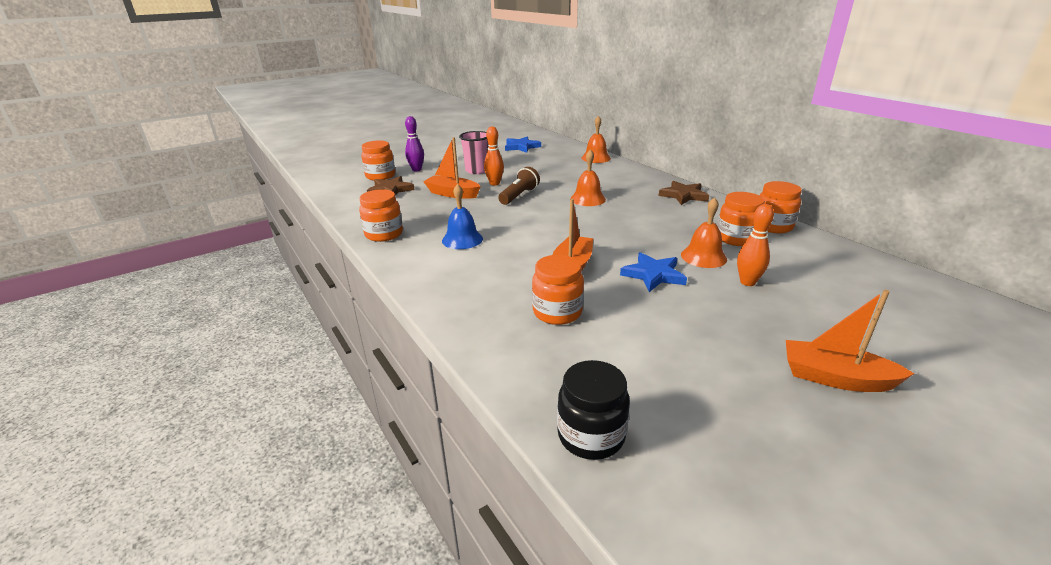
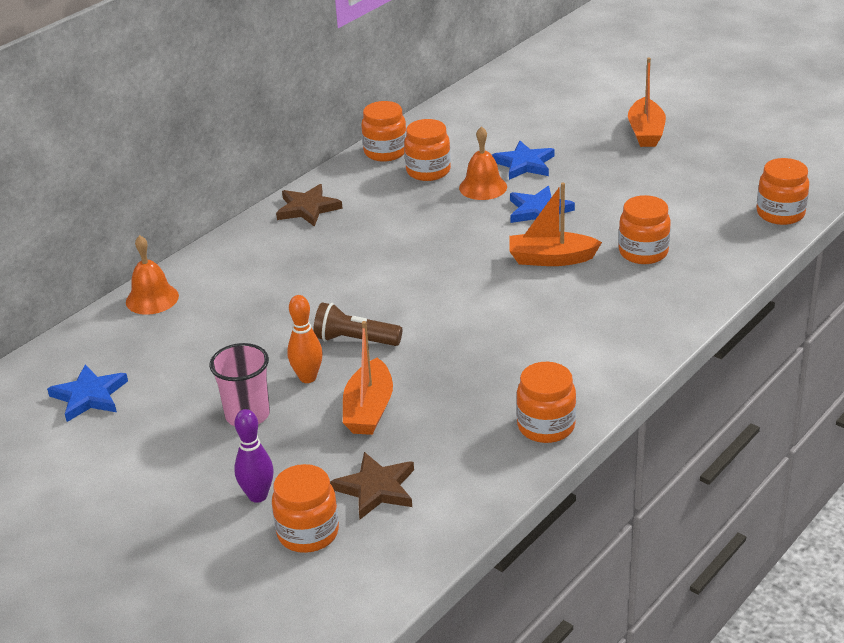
camera: 105 degrees left, 5 degrees up
blue bell [442,184,483,249] -> none
black jar [557,360,630,460] -> orange jar [756,158,809,225]
orange bell [570,149,606,206] -> none
orange bowling pin [737,204,774,286] -> blue star [492,141,555,180]

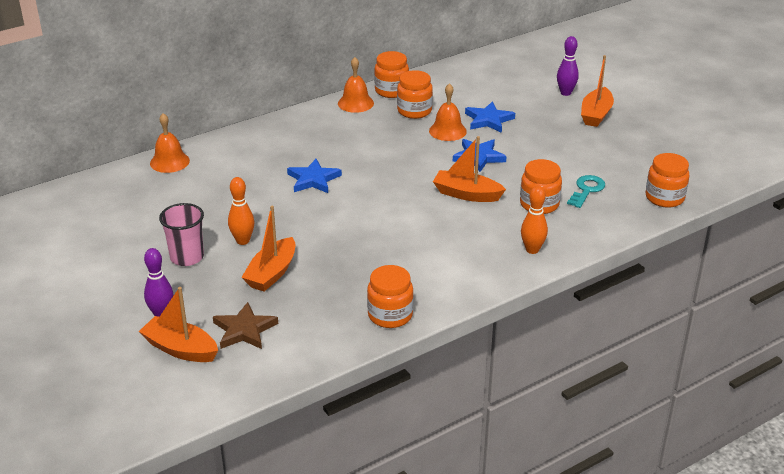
camera: 15 degrees right, 0 degrees up
blue star [47,364,128,422] -> blue star moved to [287,159,342,193]
orange jar [272,464,339,553] -> orange boat [139,287,218,362]
brown star [276,184,343,227] -> none
brown flashlight [313,302,402,346] -> none
none -> orange bell [338,57,374,113]
none -> orange bowling pin [521,185,548,254]
none -> purple bowling pin [557,36,579,96]
none -> turquoise key [567,175,605,208]

